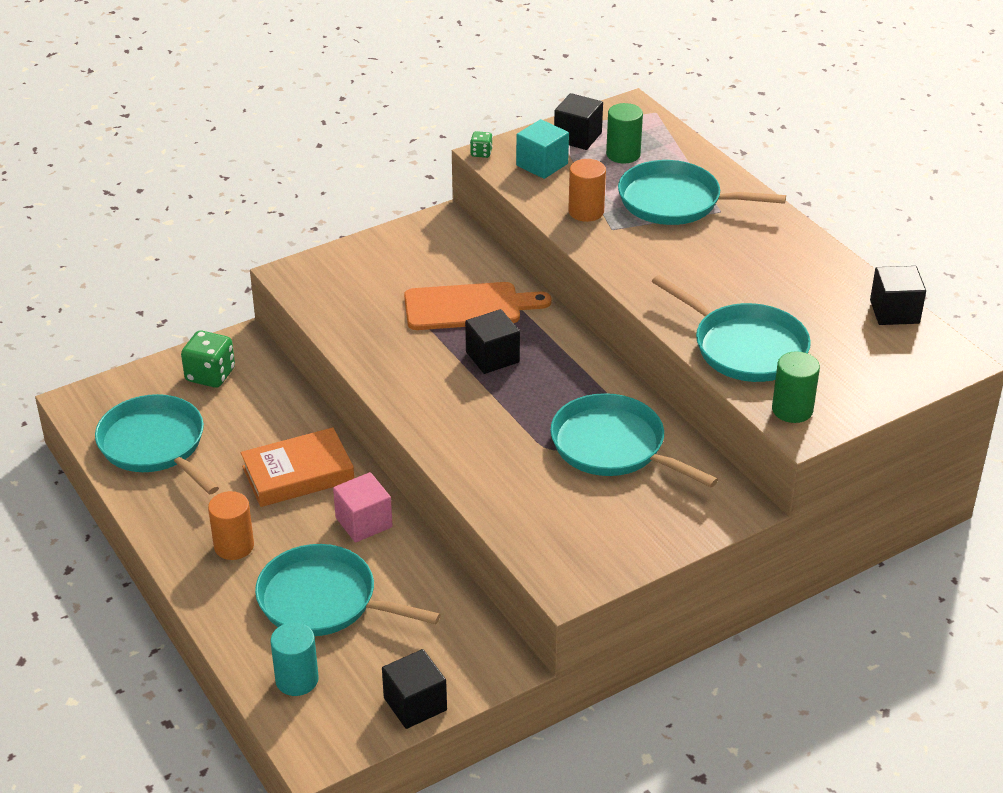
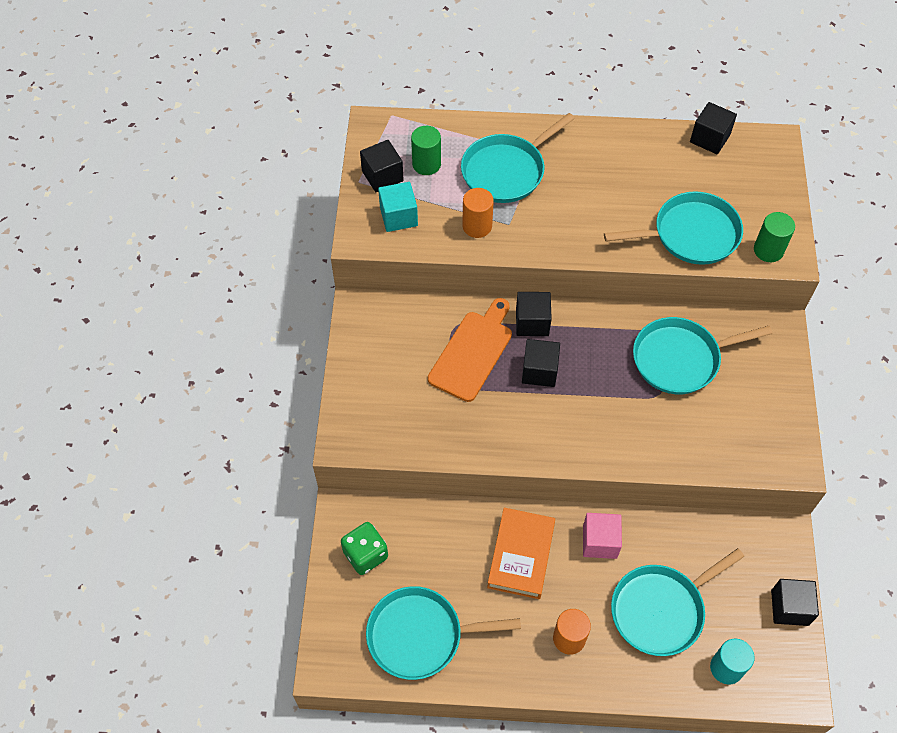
camera: 55 degrees left, 20 degrees up
green dice [470,131,493,158] -> none
none -> black cube [516,292,552,336]

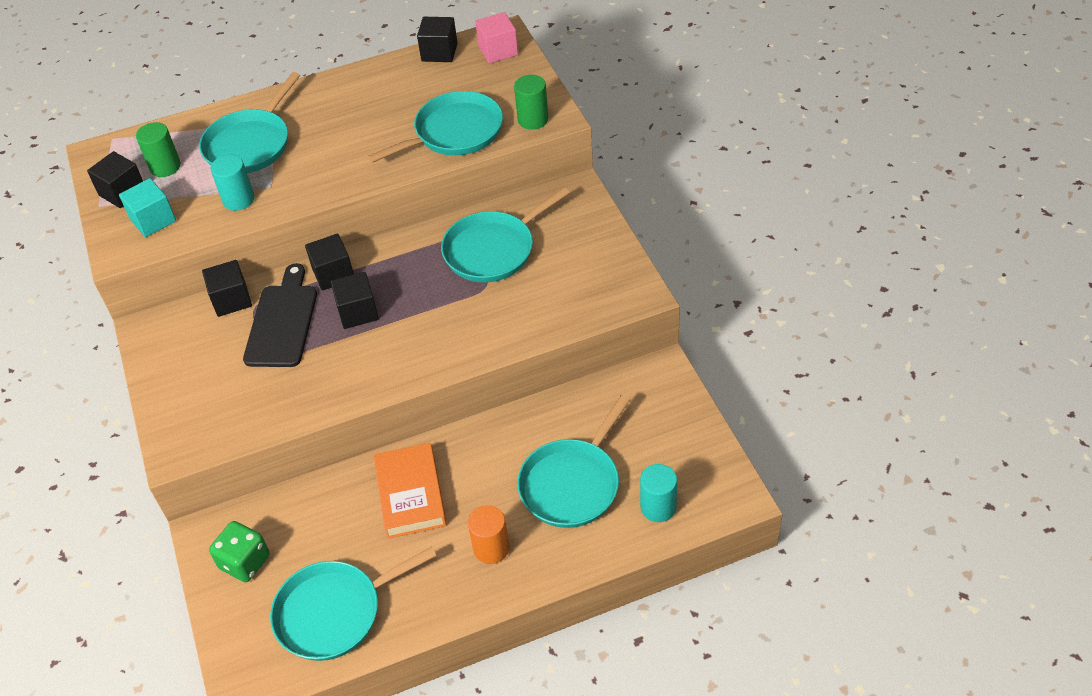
camera: 20 degrees left, 10 degrees down
orange cutting board [428,298,512,402] -> black cutting board [243,263,317,367]
orange cylinder [462,188,494,238] -> turquoise cylinder [211,155,255,211]
pink cube [583,513,622,559] -> pink cube moved to [475,12,518,63]
black cube [771,579,819,626] -> black cube moved to [202,260,252,317]

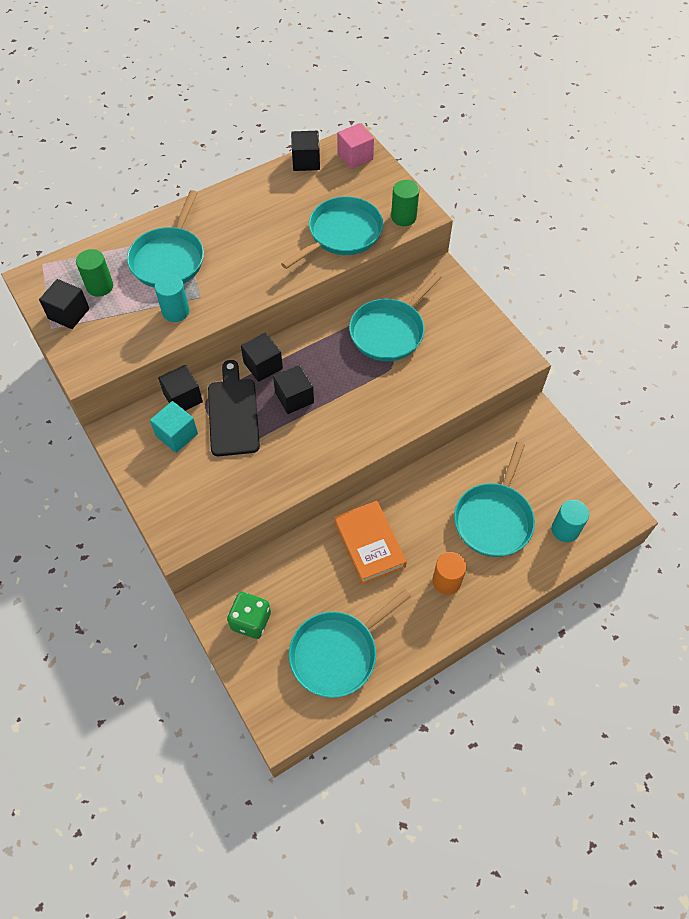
camera: 15 degrees left, 10 degrees up
turquoise cube [119,178,176,237] -> turquoise cube moved to [150,401,198,453]

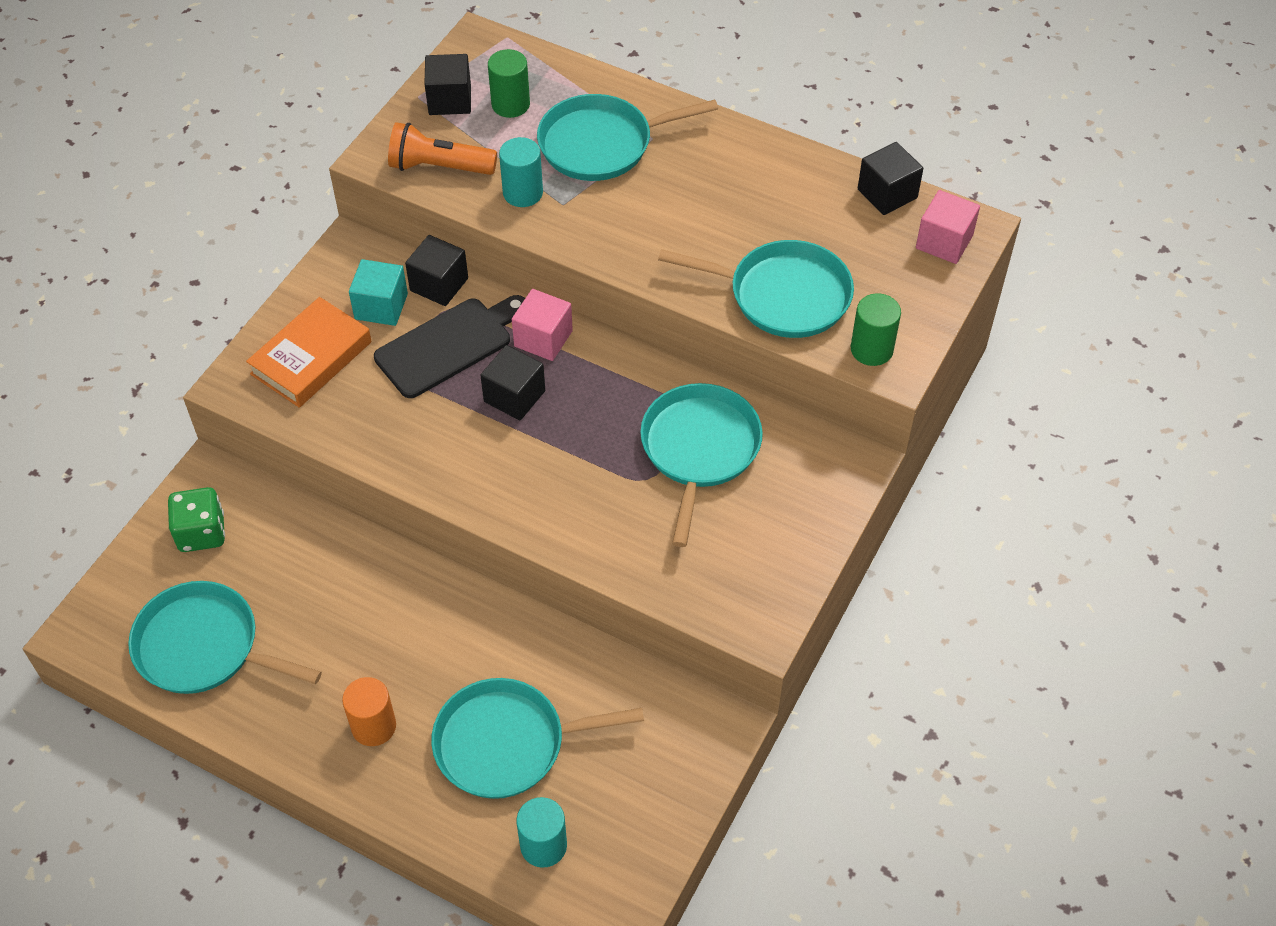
camera: 60 degrees right, 5 degrees down
black cube [241,333,283,382] -> pink cube [512,289,573,361]
orange book [334,501,407,585] -> orange book moved to [246,297,372,408]
turquoise pan [349,273,442,361] -> turquoise pan turned 90 degrees clockwise [640,383,763,547]
none -> orange flashlight [388,122,497,175]

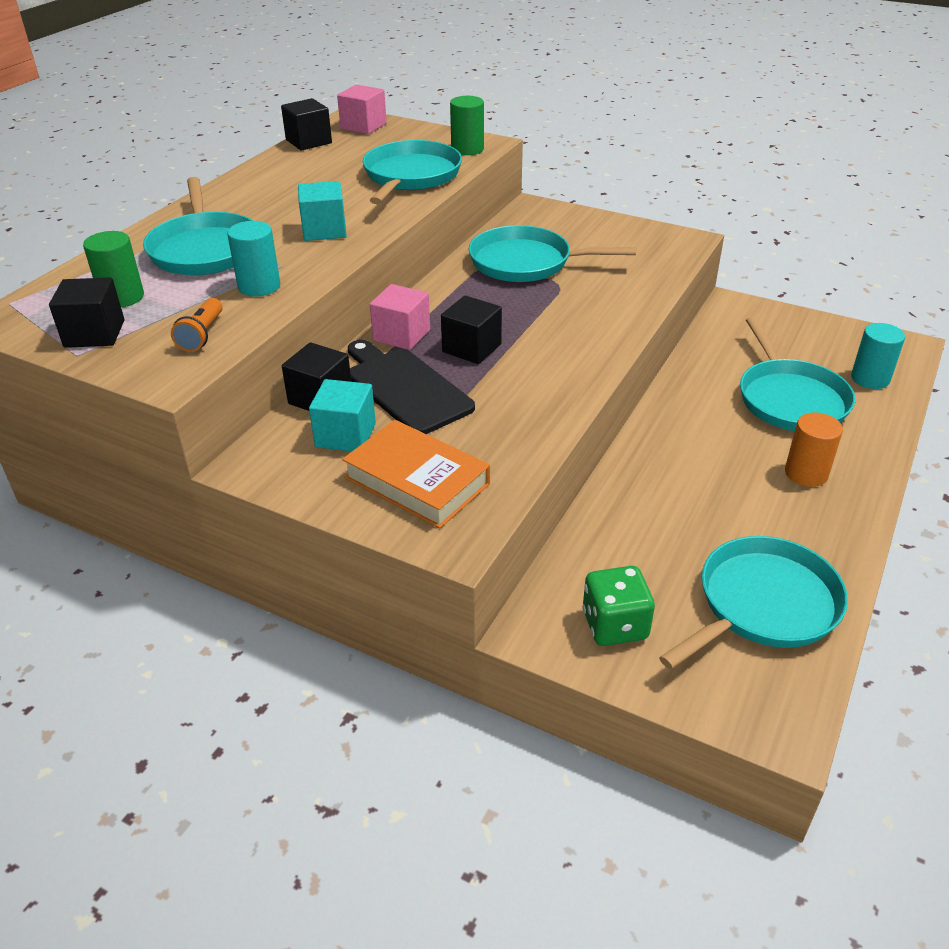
camera: 90 degrees left, 15 degrees down
turquoise pan [128,581,322,694] -> turquoise pan turned 150 degrees counterclockwise [659,536,848,669]
orange flashlight [388,122,497,175] -> orange flashlight [171,298,223,352], size x0.63
none -> turquoise cube [298,181,347,241]

